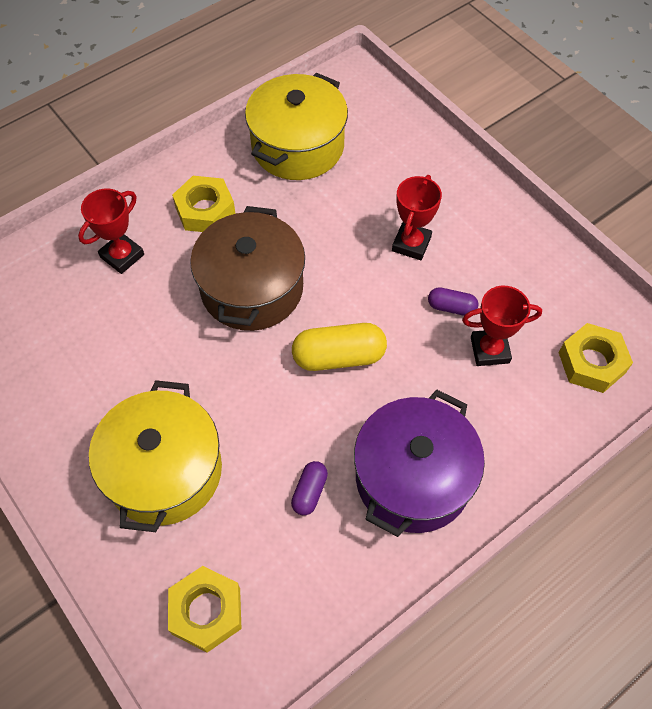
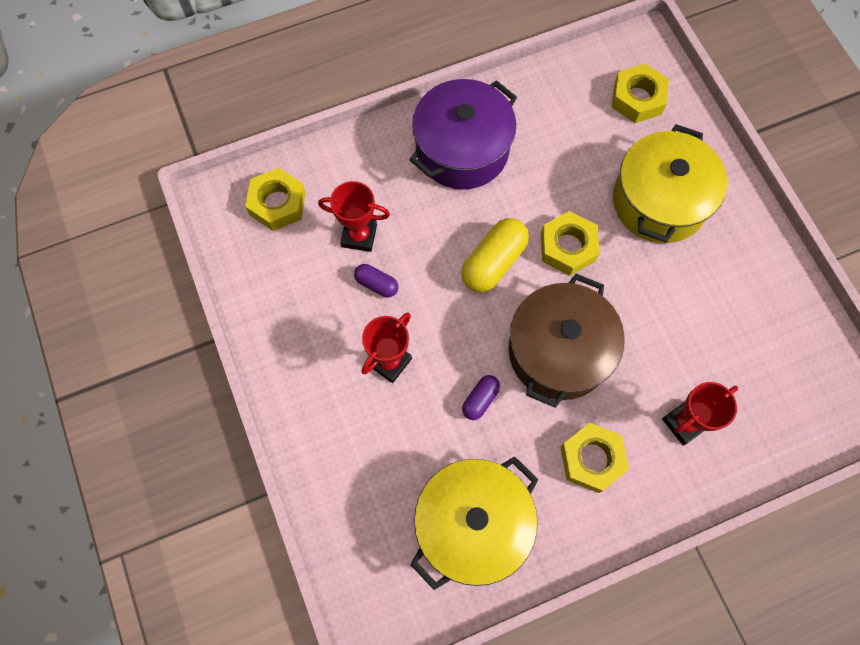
camera: 165 degrees left, 10 degrees up
purple capsule [291,461,328,515] -> purple capsule moved to [462,375,500,420]
yellow capsule [292,323,387,371] -> yellow capsule turned 60 degrees counterclockwise [461,218,529,292]
none -> yellow nut [541,211,600,276]

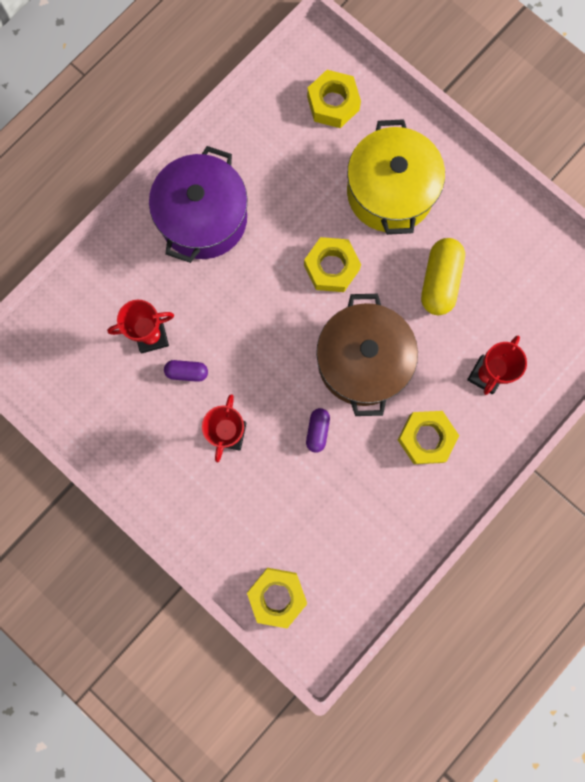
camera: 25 degrees left, 10 degrees up
yellow nut [245,168,306,231] -> yellow nut moved to [247,568,307,628]
yellow pot [410,456,539,590] -> none
yellow capsule [461,218,529,292] -> yellow capsule moved to [421,238,465,315]

